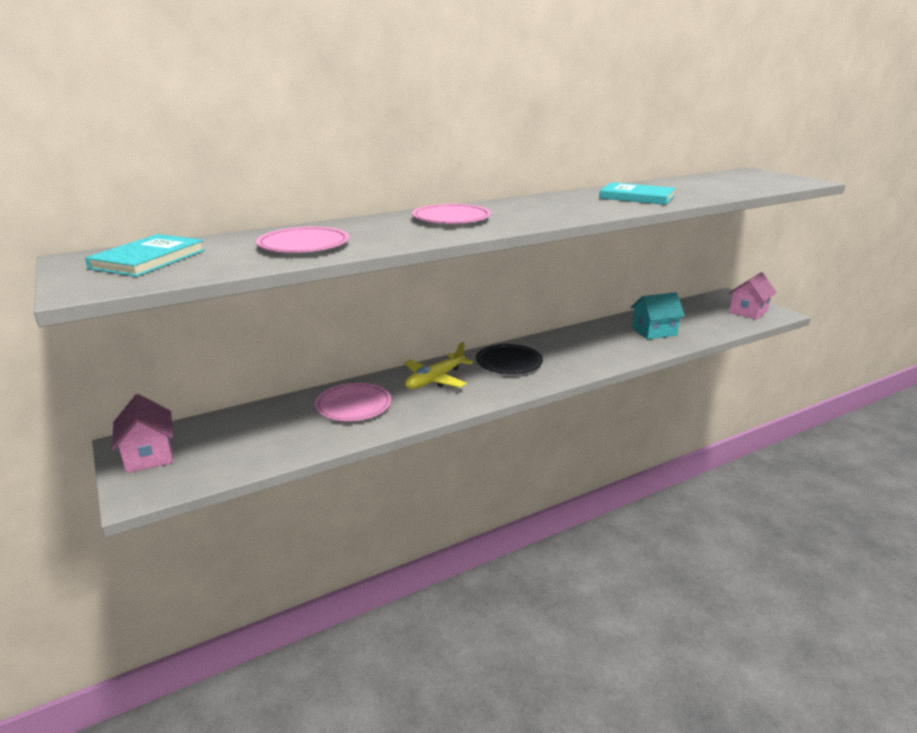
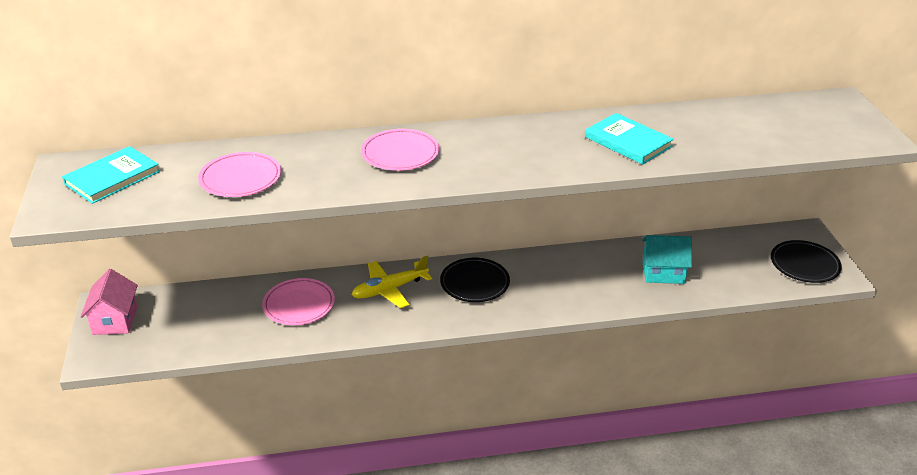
camera: 20 degrees right, 10 degrees up
pink house [728,272,777,320] -> black plate [771,240,842,283]

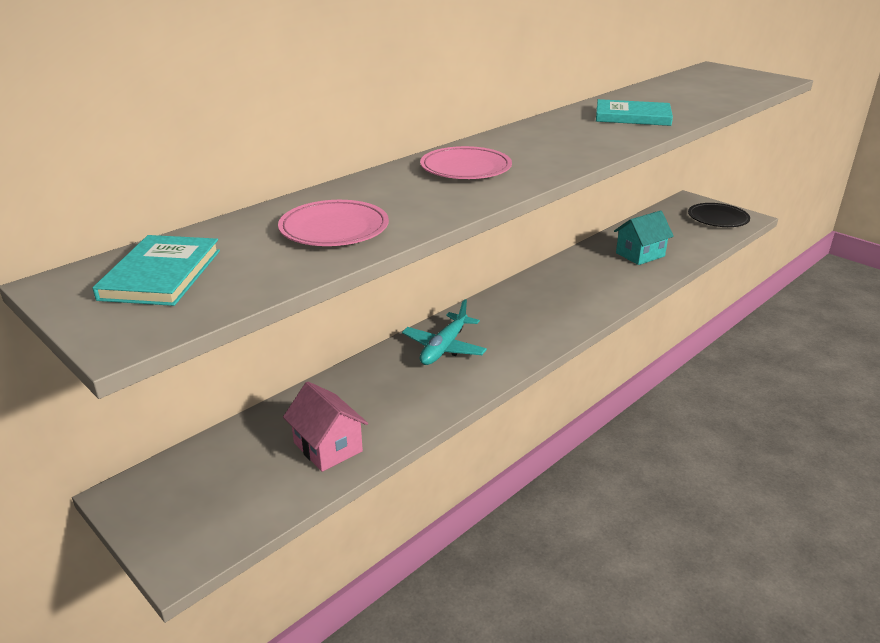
camera: 35 degrees left, 5 degrees down
pink house [80,269,138,335] -> pink house moved to [283,381,368,472]
pink plate [262,278,335,325] -> none
yellow plane [351,256,432,308] -> turquoise plane [402,299,487,365]
black plate [440,258,510,302] -> none

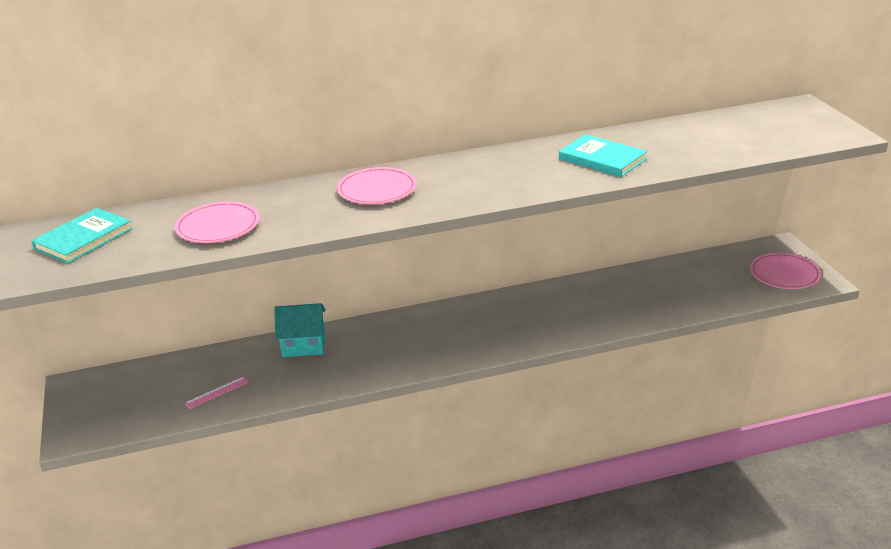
camera: 30 degrees right, 0 degrees up
pink house [283,381,368,472] -> pink ruler [185,376,249,409]
turquoise plane [402,299,487,365] -> none
turquoise house [614,210,674,265] -> turquoise house moved to [274,303,325,357]
black plate [688,203,750,227] -> pink plate [750,253,821,289]

